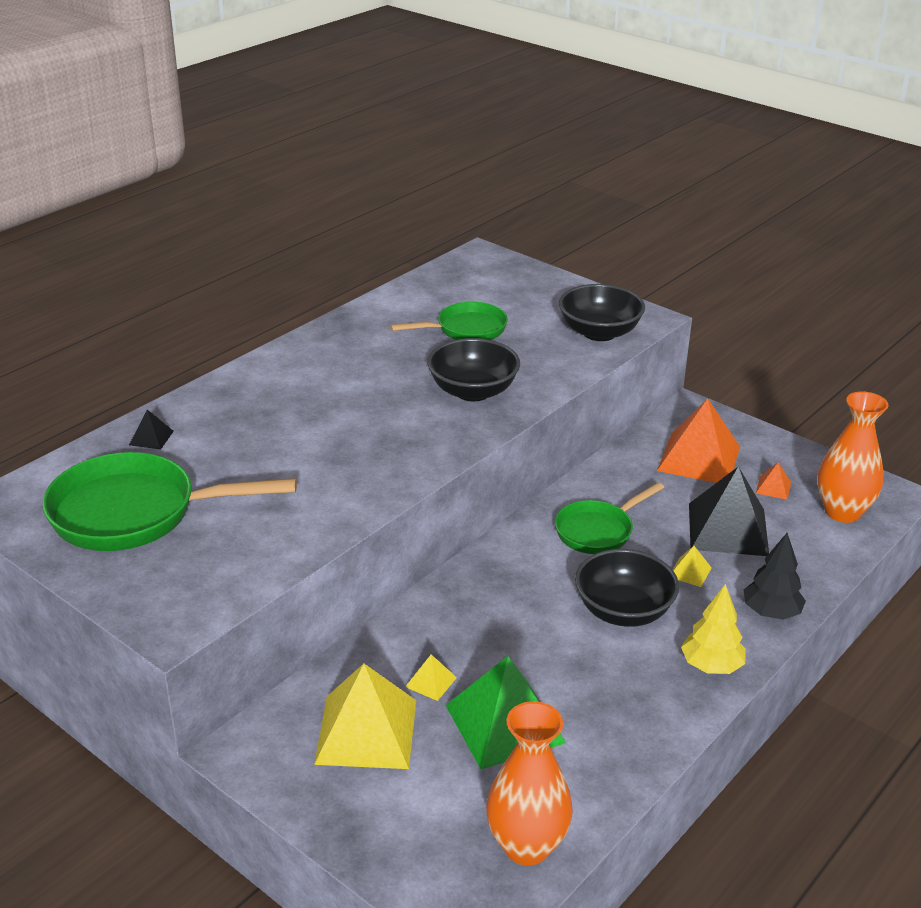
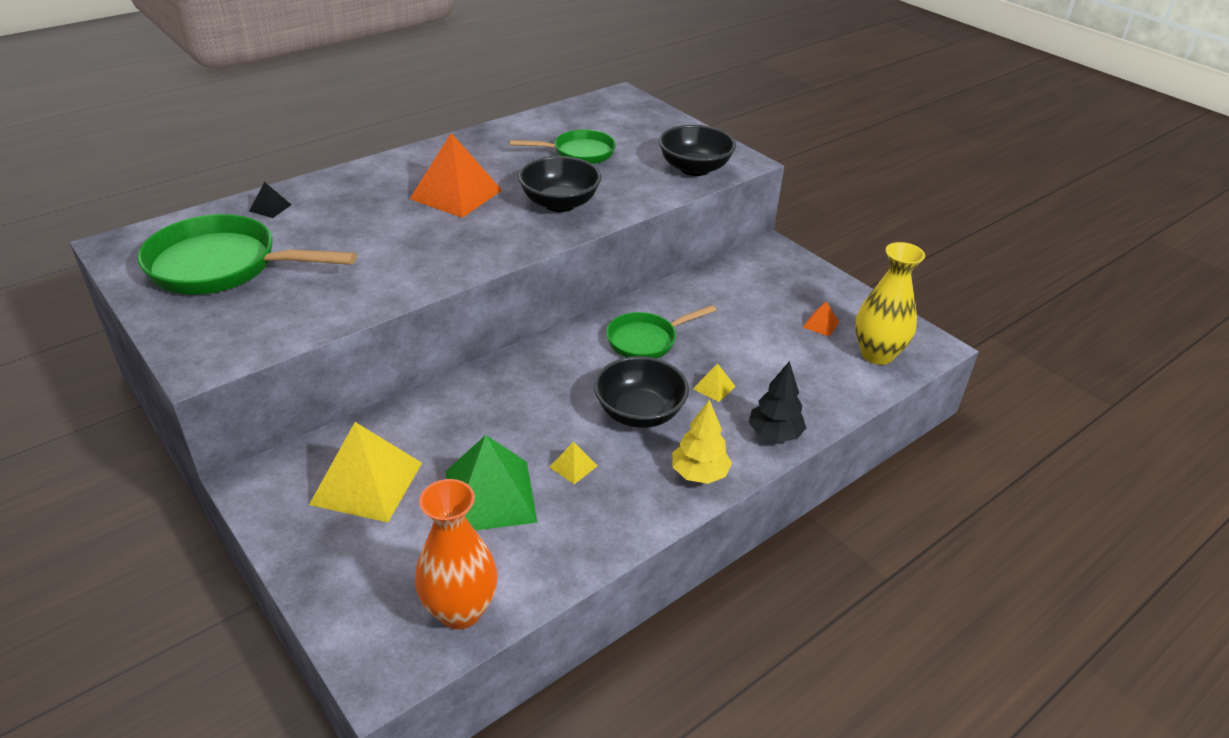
camera: 10 degrees right, 5 degrees up
yellow pyramid [405,654,457,701] -> yellow pyramid moved to [549,442,597,484]
orange pyramid [657,398,740,483] -> orange pyramid moved to [410,133,502,218]
black pyramid [689,466,769,556] -> none
orange vase [817,391,888,523] -> yellow vase [855,242,925,365]

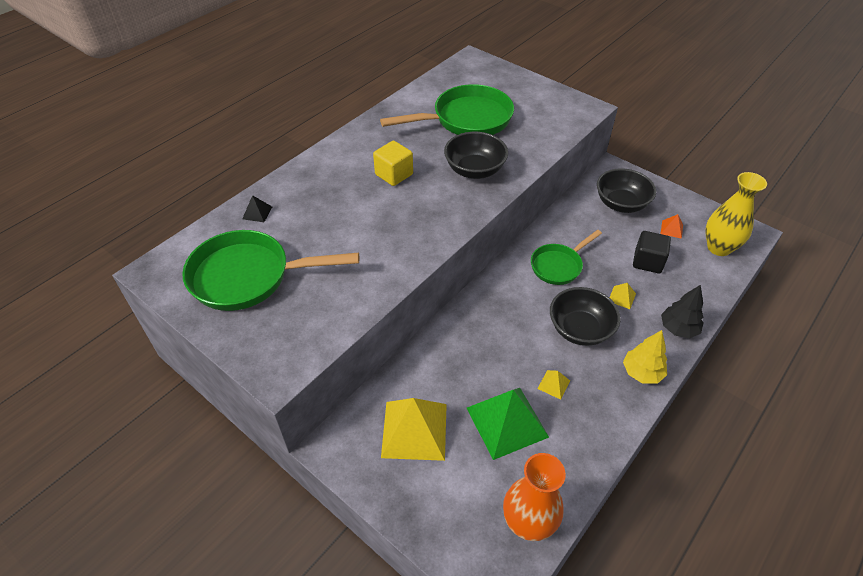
camera: 10 degrees left, 10 degrees up
orange pyramid [410,133,502,218] -> yellow cube [373,141,413,186]
green pan [509,130,616,164] -> green pan [380,84,514,135], size x1.67
black bowl [659,125,736,176] -> black bowl moved to [597,168,656,213]
none -> black cube [633,231,671,273]

